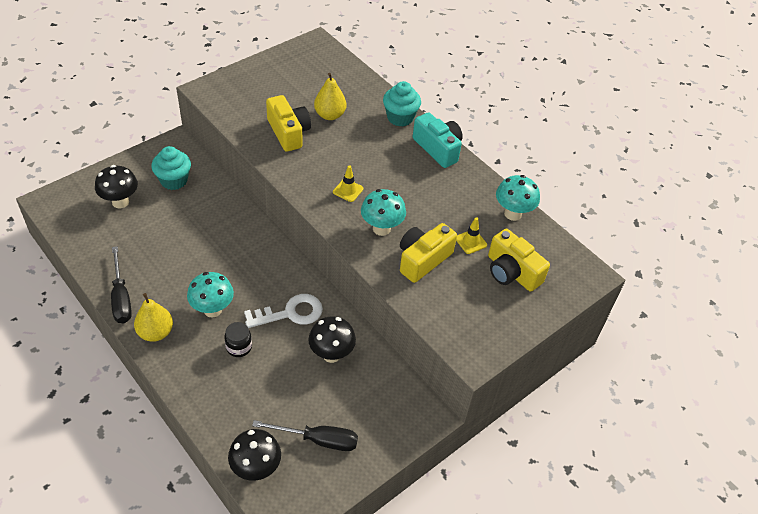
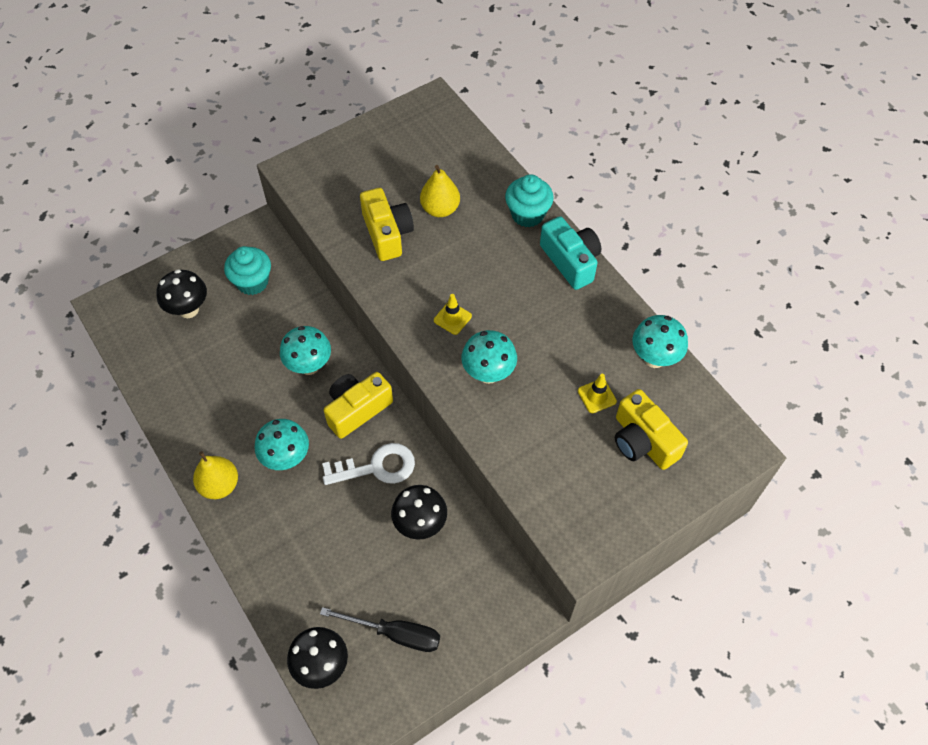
camera: 10 degrees right, 10 degrees up
black screwdriver [111,246,132,323] -> none
black jar [224,322,252,357] -> none
yellow camera [400,223,457,283] -> yellow camera moved to [324,372,393,439]
none -> turquoise mushroom [280,326,331,375]

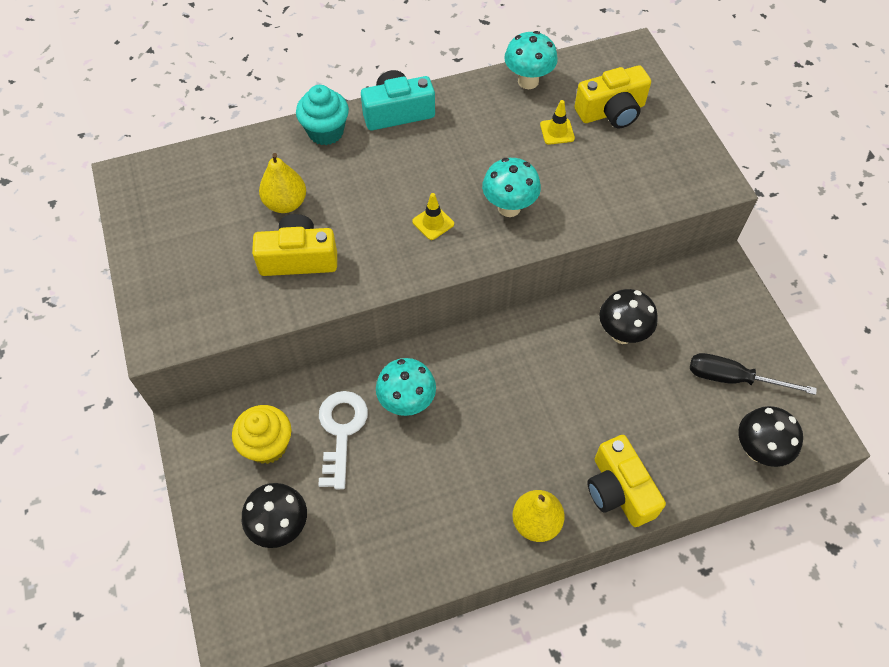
camera: 75 degrees left, 0 degrees up
turquoise cupcake [224,246,271,295] -> yellow cupcake [232,405,291,464]
turquoise mushroom [255,419,309,470] -> none
black screwdriver [320,607,440,652] -> black screwdriver turned 105 degrees counterclockwise [690,353,817,395]
white key [322,443,415,485] -> white key moved to [318,391,368,489]
yellow camera [324,372,393,439] -> yellow camera moved to [587,435,666,527]

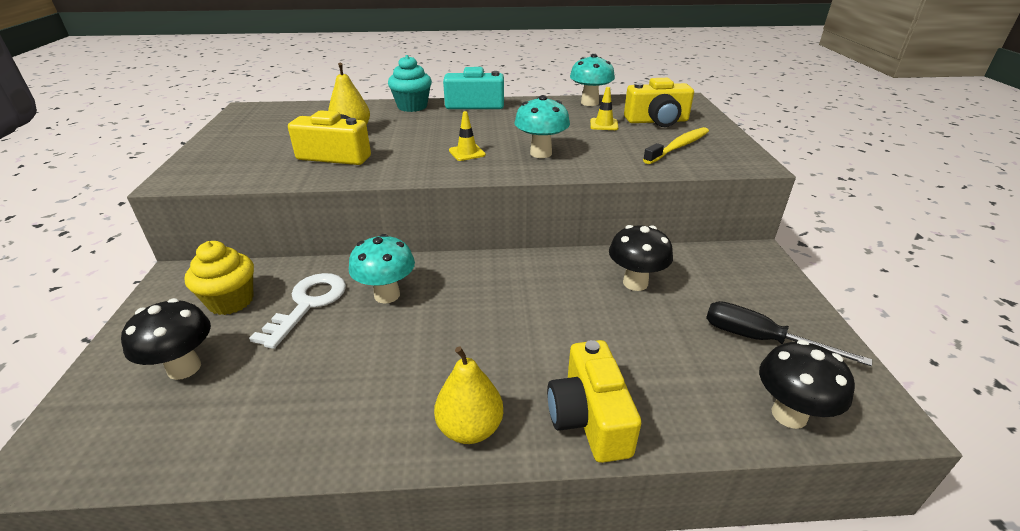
camera: 15 degrees right, 25 degrees down
none -> yellow toothbrush [643,127,709,164]

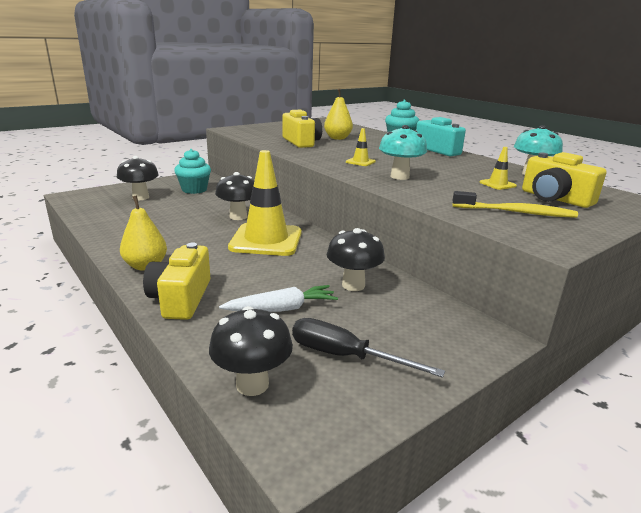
camera: 55 degrees right, 10 degrees down
yellow cupcake [185,241,254,315] -> turquoise cupcake [174,149,211,194]
white key [249,273,346,349] -> none
turquoise mushroom [349,234,415,304] -> black mushroom [215,172,254,220]
yellow camera [547,340,641,463] -> yellow camera turned 45 degrees counterclockwise [143,243,211,320]
black screwdriver [706,301,872,366] -> black screwdriver turned 60 degrees counterclockwise [292,318,445,378]
none -> white carrot [219,285,338,312]
none -> yellow traffic cone [228,150,302,256]

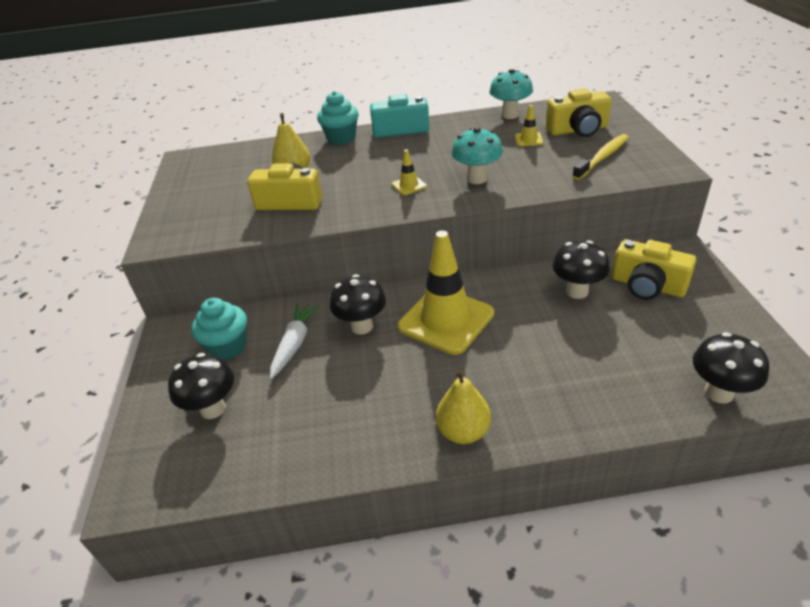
camera: 55 degrees left, 15 degrees up
yellow camera [143,243,211,320] -> yellow camera moved to [612,239,696,300]
white carrot [219,285,338,312] -> white carrot moved to [270,303,320,379]
black screwdriver [292,318,445,378] -> none

